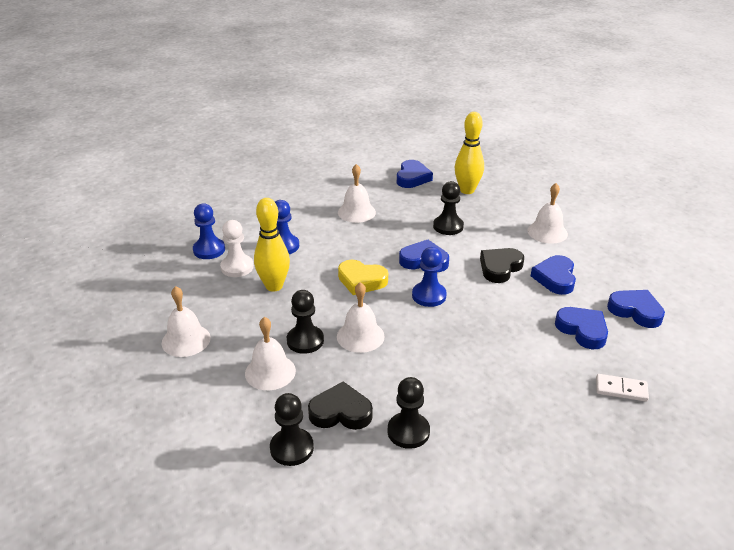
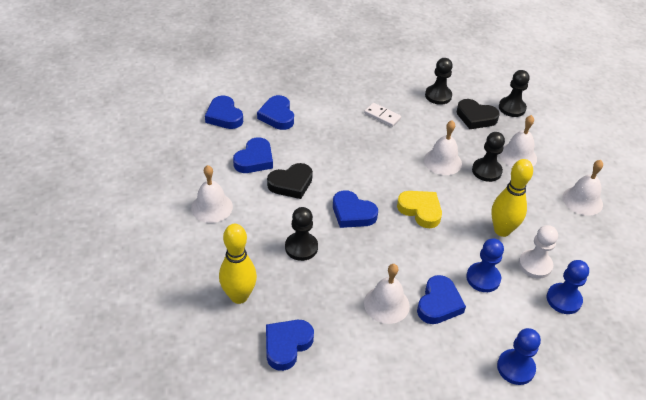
camera: 160 degrees left, 10 degrees up
blue pawn [412,247,447,307] -> blue pawn moved to [497,328,541,385]
white domino [596,374,649,402] -> white domino moved to [364,103,401,127]
none -> blue heart [417,275,466,324]

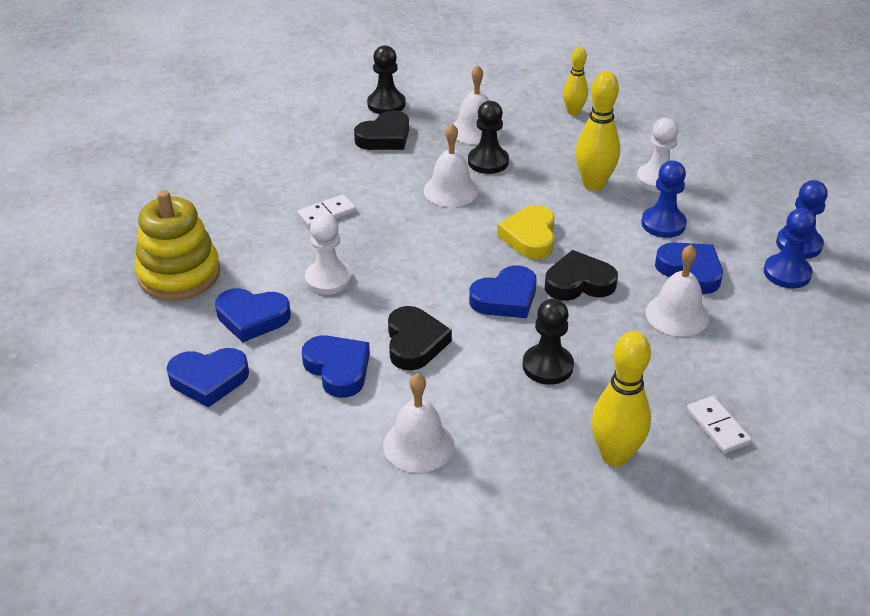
camera: 65 degrees left, 5 degrees down
blue heart [266,320,314,371] -> white domino [687,396,752,454]
yellow heart [397,191,442,228] -> yellow heart turned 60 degrees counterclockwise [497,205,555,259]
black pawn [425,58,453,105] -> none
blue pawn [547,260,589,314] -> blue pawn moved to [764,208,816,288]
white bell [563,160,603,216] -> yellow bowling pin [563,47,588,116]
none -> yellow stacking toy [135,190,220,300]
none -> white pawn [305,214,352,295]
none -> black heart [545,250,618,301]

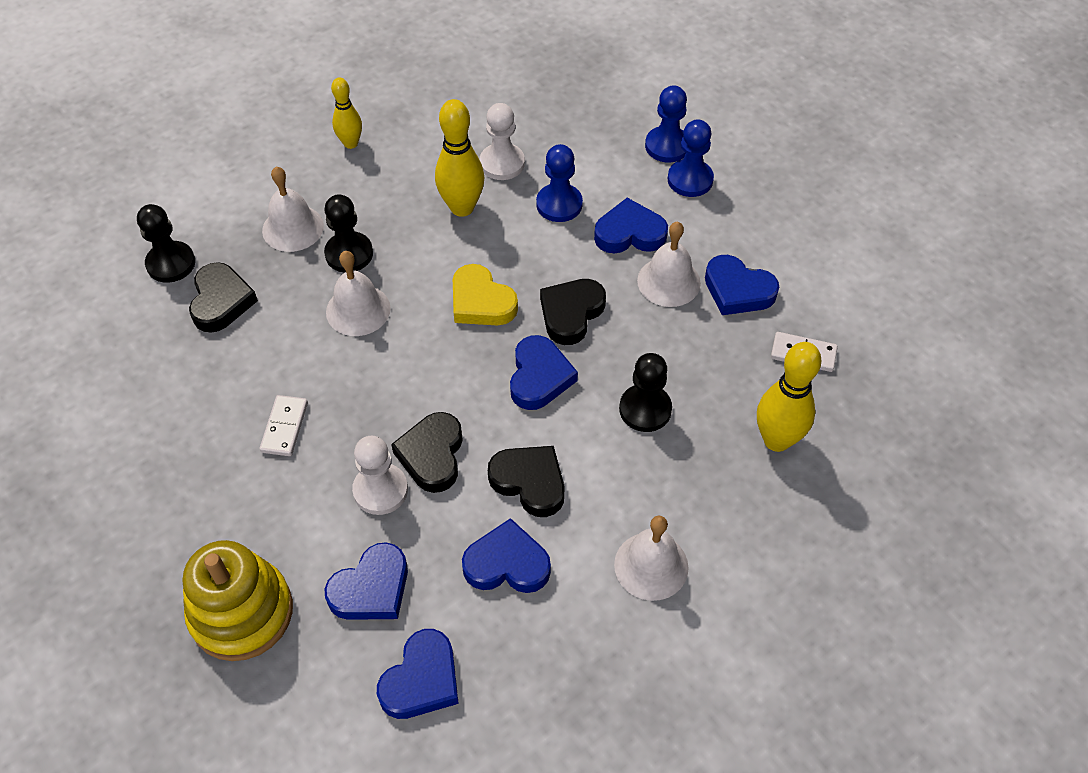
camera: 50 degrees left, 15 degrees up
none -> black heart [391,412,463,493]
none -> blue heart [705,255,779,315]

